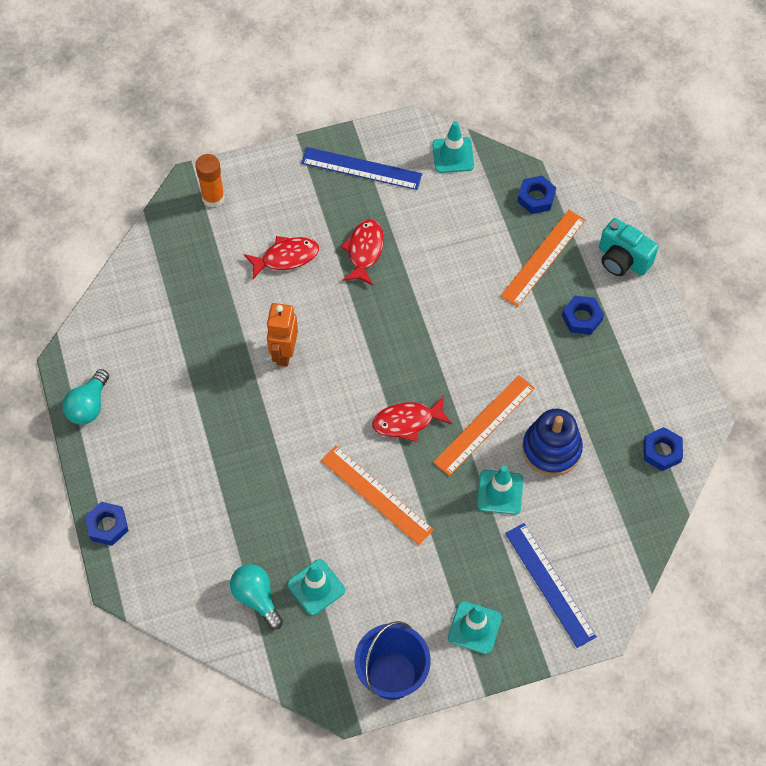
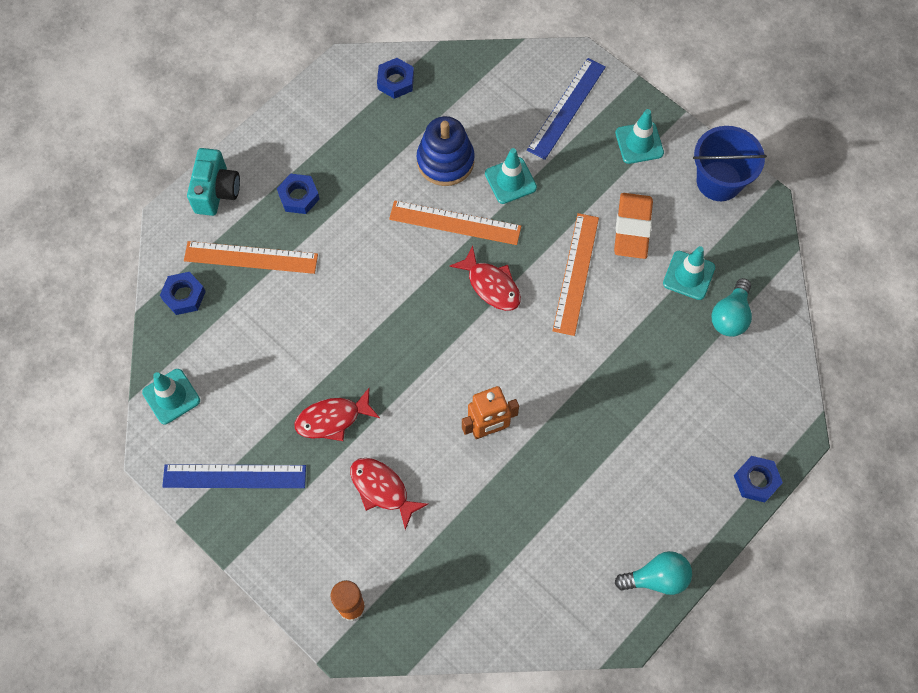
camera: 120 degrees left, 5 degrees up
blue ruler [301,147,422,190] -> blue ruler turned 75 degrees counterclockwise [162,464,306,488]
none -> orange eraser [614,193,653,259]

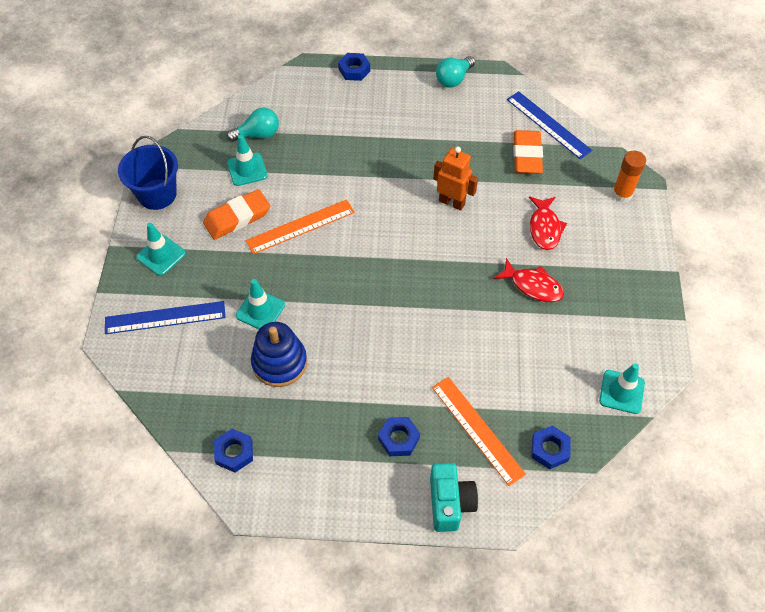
camera: 130 degrees left, 10 degrees down
blue ruler [162,464,306,488] -> blue ruler moved to [507,91,592,159]
turquoise camera [187,148,240,216] -> turquoise camera turned 120 degrees clockwise [430,463,478,532]
orange ruler [389,200,521,245] -> none
red fish [449,246,521,311] -> none
turquoise light bulb [615,551,692,595] -> turquoise light bulb turned 90 degrees counterclockwise [436,56,475,88]
none -> orange eraser [513,130,543,174]

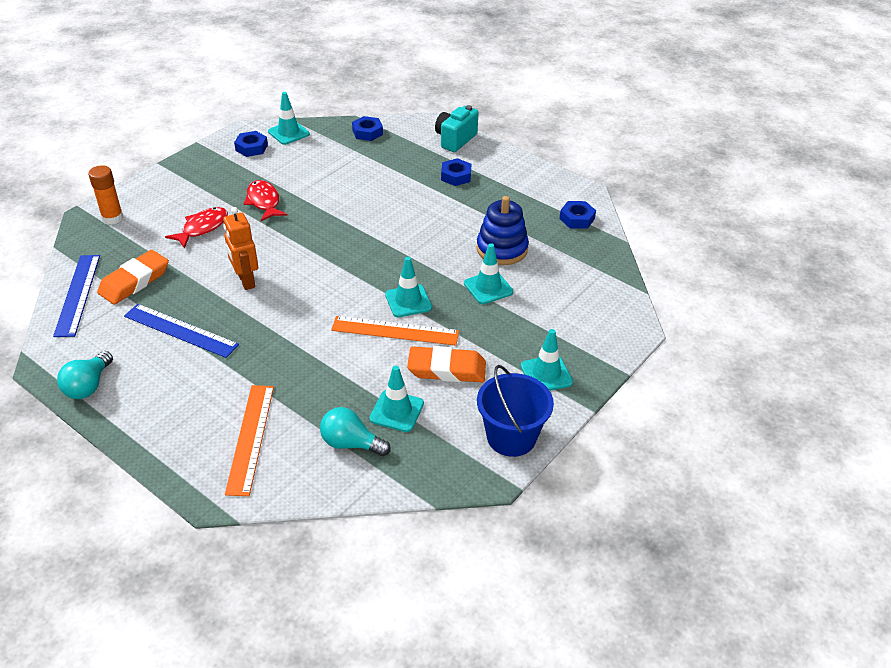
camera: 145 degrees left, 15 degrees down
blue ruler [105,301,226,334] -> blue ruler moved to [124,304,239,358]
blue nut [338,53,370,81] -> blue nut moved to [234,131,268,157]
orange ruler [432,377,526,486] -> orange ruler moved to [225,385,274,496]
turquoise light bulb [436,56,475,88] -> turquoise light bulb turned 120 degrees clockwise [57,351,113,399]
none -> turquoise traffic cone [385,257,432,317]

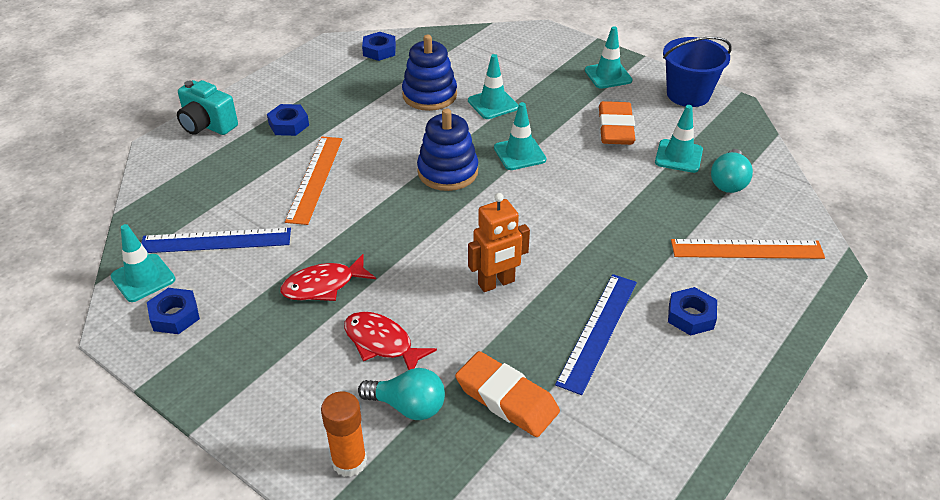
camera: 90 degrees left, 0 degrees up
blue ruler [53,255,100,337] -> blue ruler moved to [141,228,291,253]
turquoise light bulb [57,351,113,399] -> turquoise light bulb moved to [358,368,445,420]
orange ruler [331,316,459,346] -> orange ruler moved to [285,137,342,225]
blue nut [352,116,383,141] -> blue nut moved to [668,287,717,336]
none -> blue stacking toy [417,108,478,191]

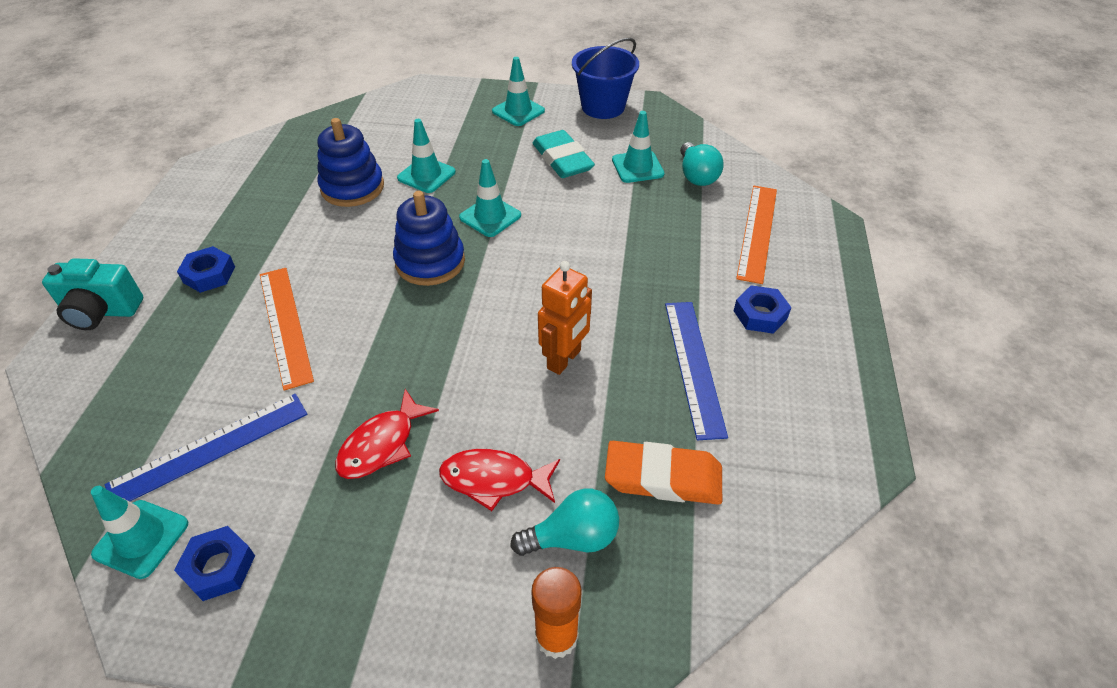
camera: 30 degrees left, 5 degrees up
blue nut [362,32,396,61] -> none
orange eraser [599,101,635,145] -> turquoise eraser [533,130,595,178]
orange ruler [671,239,825,259] -> orange ruler turned 45 degrees counterclockwise [736,186,777,284]

